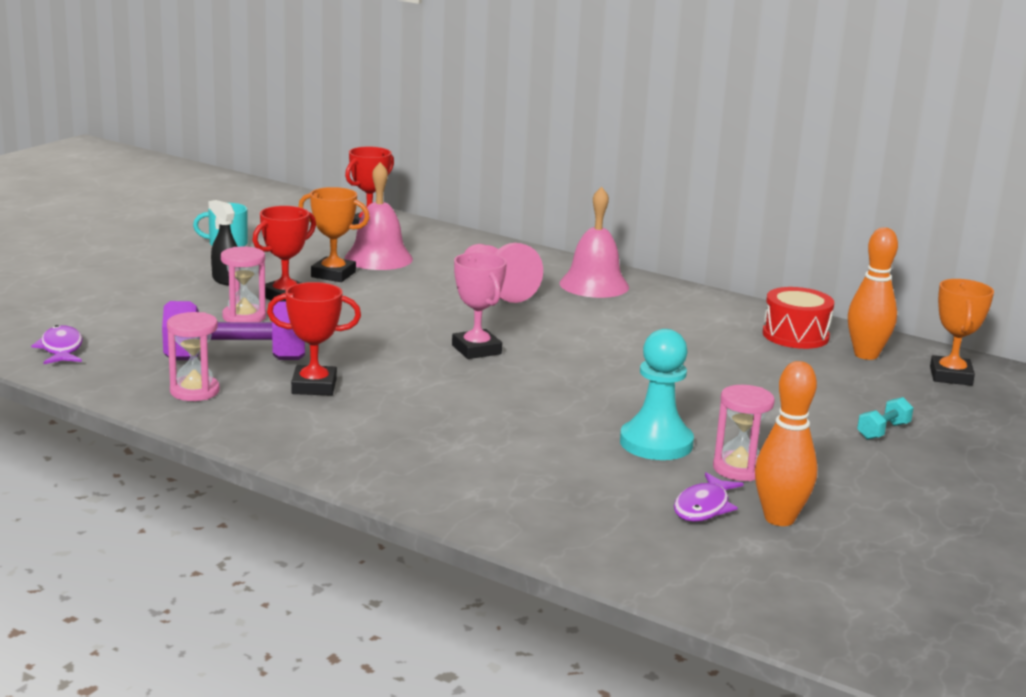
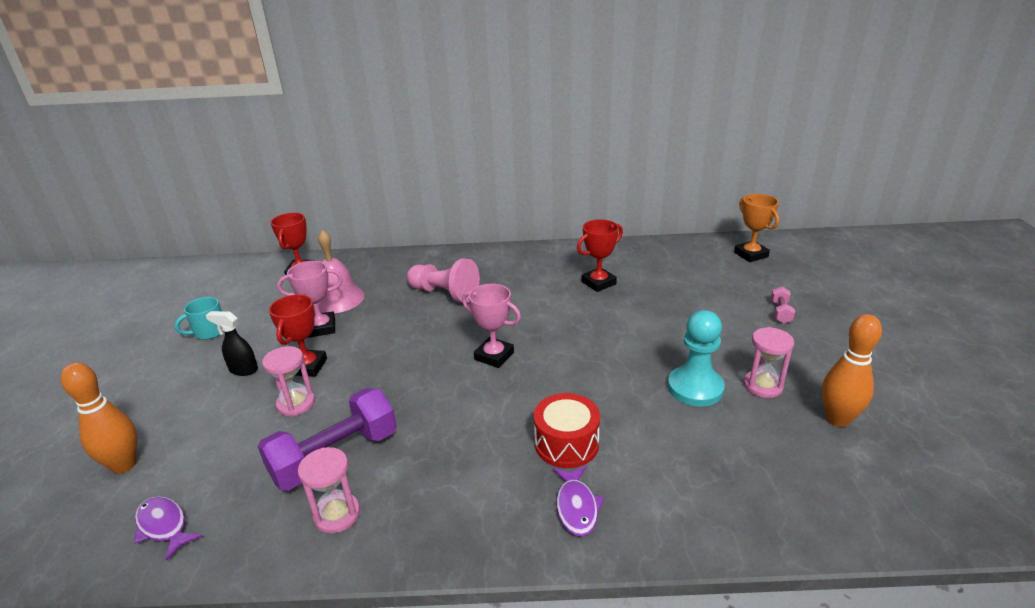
camera: 30 degrees left, 10 degrees up
red trophy [267,282,361,396] -> red trophy moved to [577,219,623,292]
orange trophy [298,187,370,282] -> pink trophy [277,261,343,338]
pink bell [559,187,629,298] -> none
purple fish [674,472,744,522] -> purple fish moved to [553,466,604,536]
red drum [763,287,834,349] -> red drum moved to [534,393,600,468]
orange bowling pin [848,227,898,360] -> orange bowling pin moved to [61,362,137,473]
turquoise dumbbell [857,397,913,440] -> pink dumbbell [771,287,795,324]

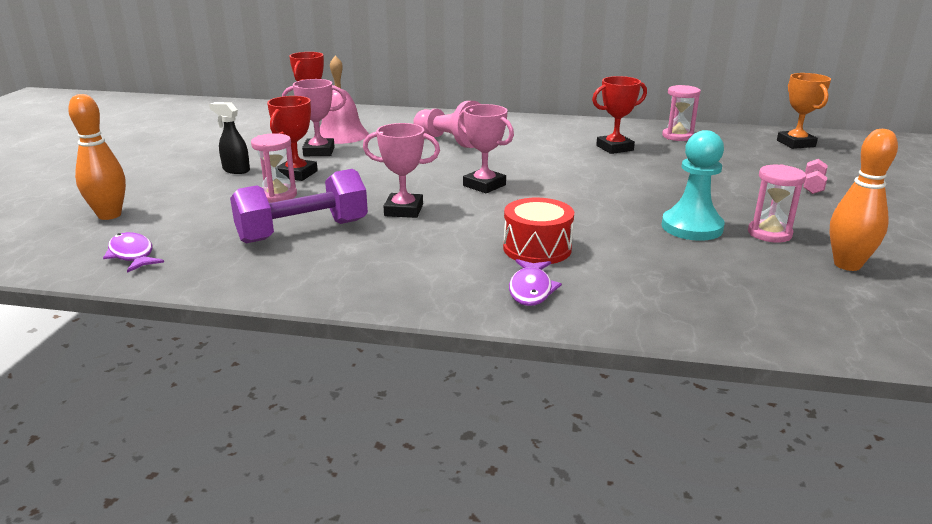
camera: 10 degrees right, 5 degrees down
turquoise mug [175,297,224,340] -> none
pink hourglass [298,447,360,534] -> pink hourglass moved to [662,85,701,141]
none -> pink trophy [363,123,440,218]

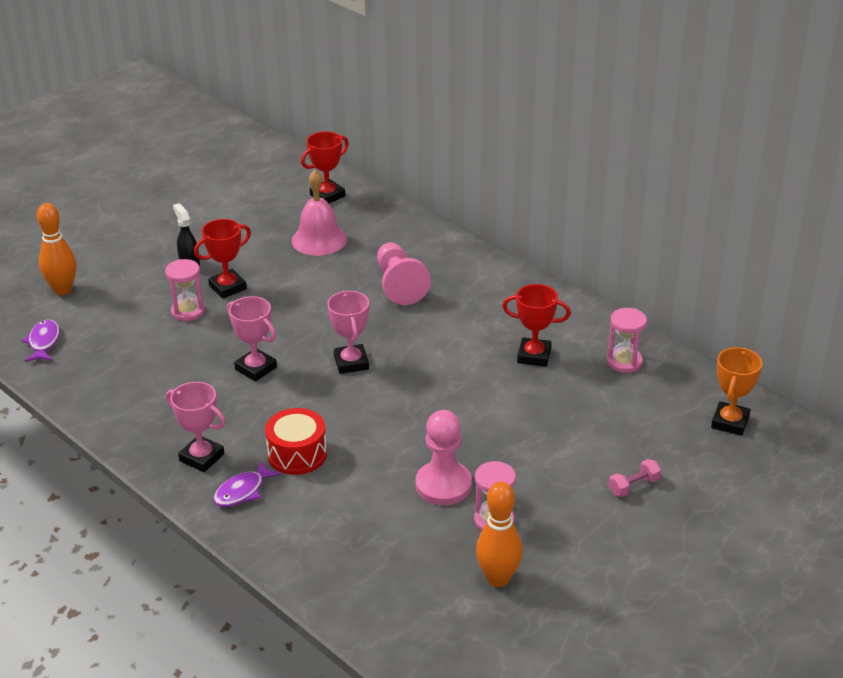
camera: 35 degrees right, 10 degrees up
purple dumbbell [230,169,368,243] -> none
pink trophy [282,79,346,156] -> pink trophy moved to [166,382,225,472]
turquoise pawn [662,130,725,241] -> pink pawn [415,410,472,505]

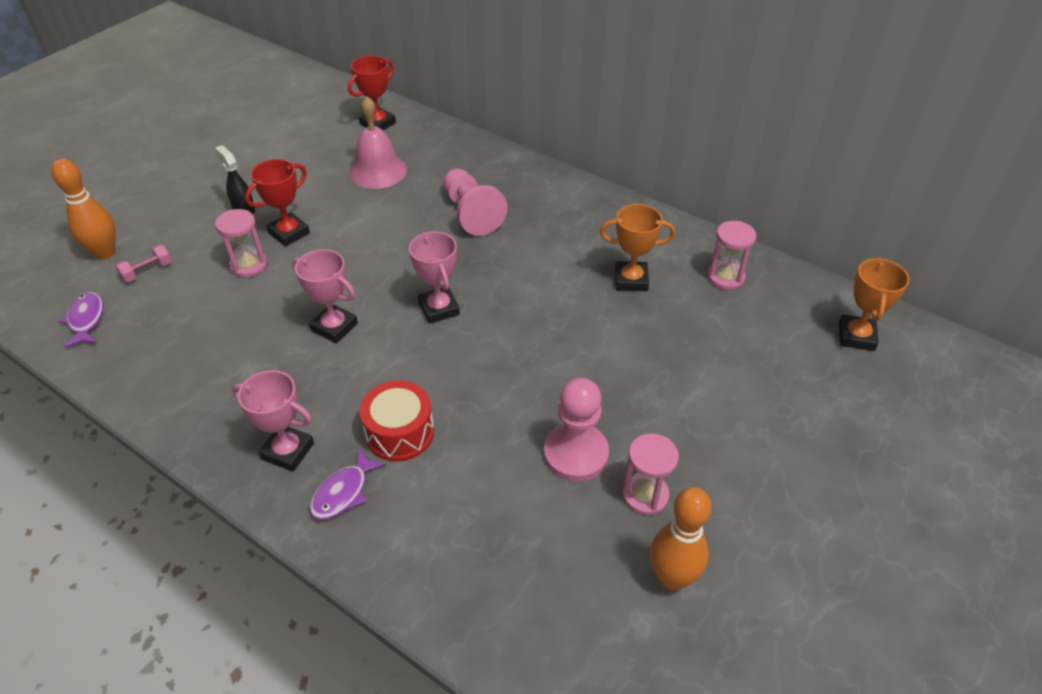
camera: 10 degrees left, 10 degrees up
red trophy [502,284,571,367] -> orange trophy [600,204,676,291]
pink dumbbell [609,459,661,497] -> pink dumbbell moved to [115,245,172,282]

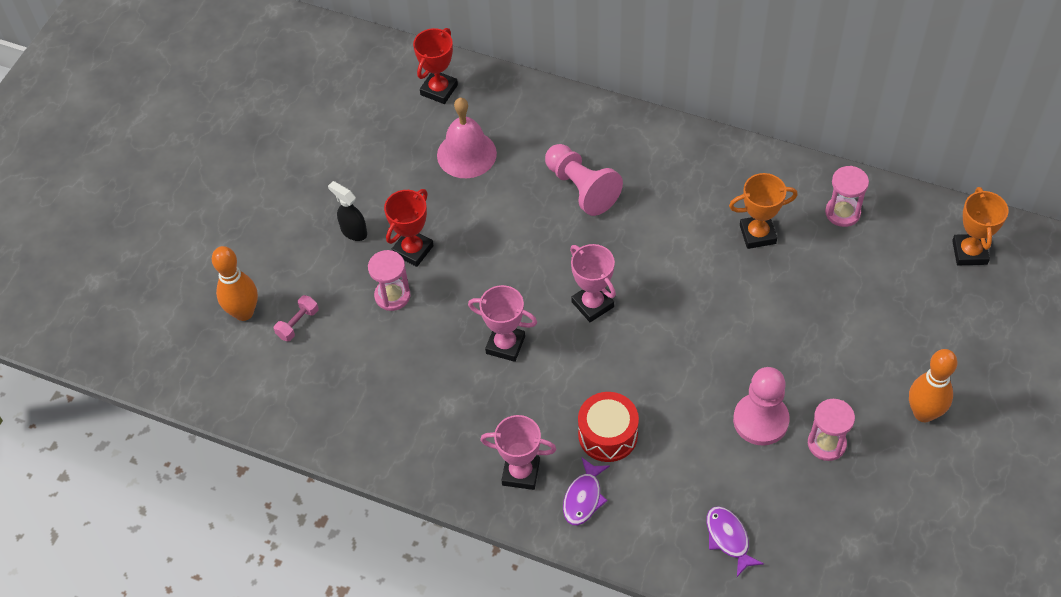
camera: 10 degrees left, 10 degrees up
purple fish [59,292,104,348] -> purple fish moved to [706,506,764,577]
orange bowling pin [650,487,712,591] -> orange bowling pin moved to [909,349,957,422]

